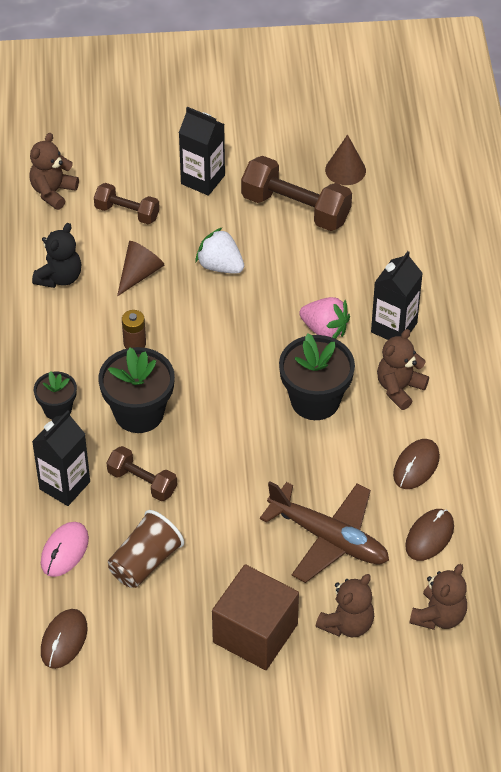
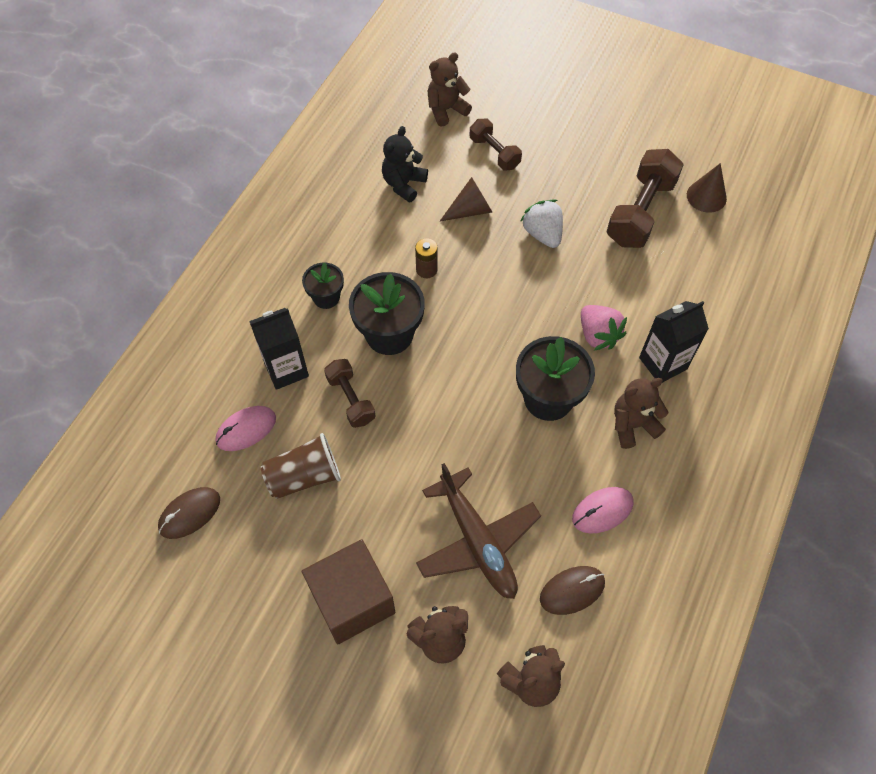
camera: 30 degrees right, 10 degrees up
black teddy bear [32,223,81,288] -> black teddy bear turned 150 degrees clockwise [382,126,428,202]
black carton [179,107,225,196] -> none
brown dumbbell [241,156,352,231] -> brown dumbbell turned 60 degrees clockwise [607,149,684,248]
brown mouse [393,439,440,489] -> pink mouse [572,487,633,534]

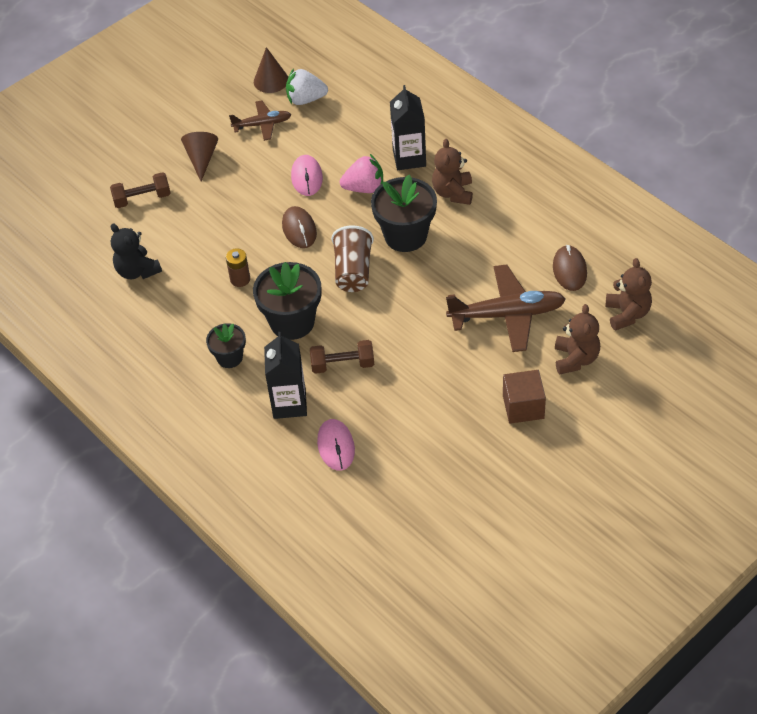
camera: 65 degrees left, 10 degrees down
brown mouse [158,487,220,539] -> brown mouse moved to [282,206,317,248]
brown cup [261,433,341,499] -> brown cup moved to [331,225,374,292]
brown cube [302,539,396,644] -> brown cube [503,370,546,424], size x0.65
brown teddy bear [427,52,472,127] -> none
brown cone [439,177,492,222] -> brown cone moved to [181,132,218,181]
white strawberry [520,200,563,248] -> white strawberry moved to [286,68,328,105]
pink mouse [572,487,633,534] -> pink mouse moved to [291,155,323,196]
brown dumbbell [607,149,684,248] -> brown plane [229,100,291,141]

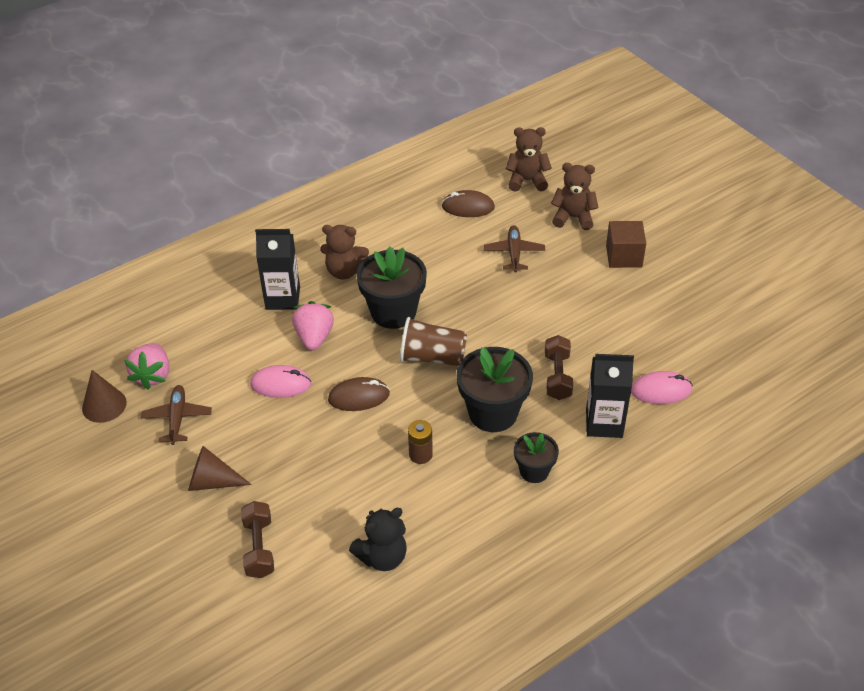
camera: 85 degrees left, 5 degrees down
white strawberry [286,68,328,105] -> pink strawberry [124,343,169,389]
brown plane [446,264,566,352] -> brown plane [484,225,545,272], size x0.57

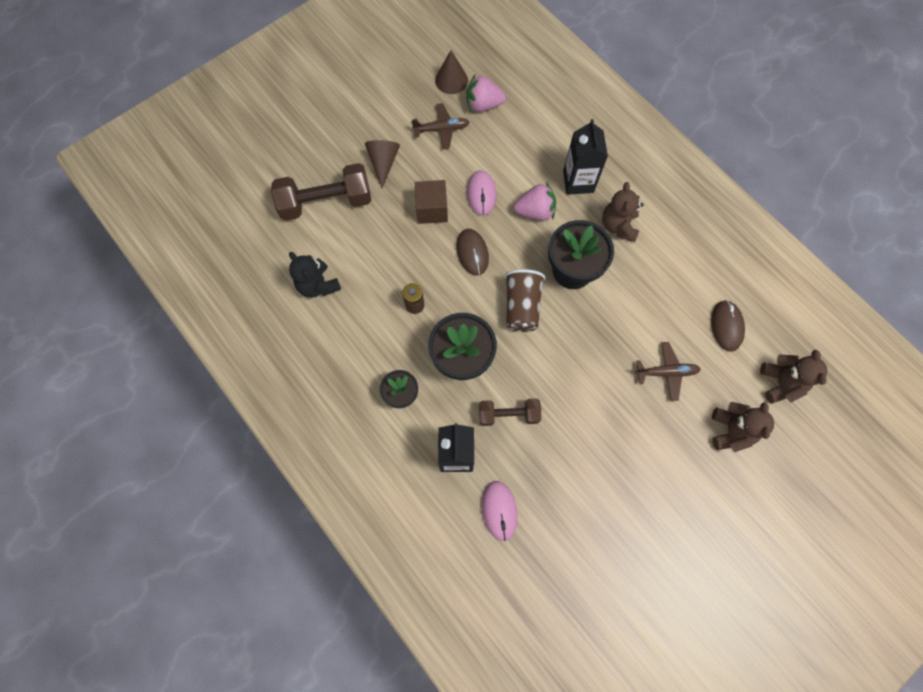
camera: 85 degrees right, 25 degrees up
brown dumbbell [241,501,274,578] -> brown dumbbell [271,163,372,221], size x1.70
brown cube [606,221,646,268] -> brown cube moved to [415,180,448,224]

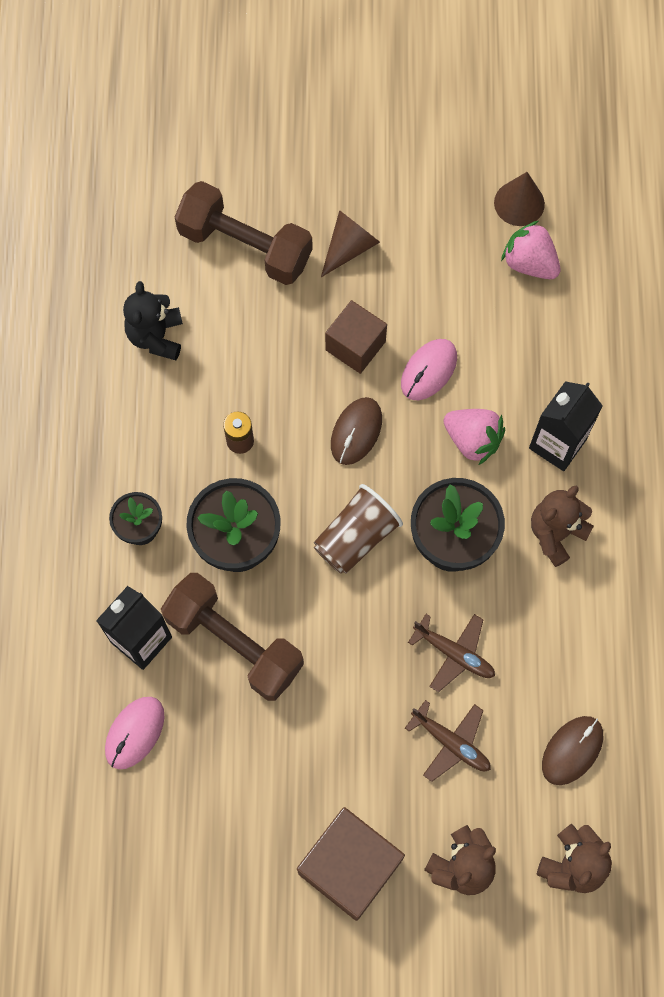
camera: 40 degrees right, 0 degrees up
brown plane [411,103,470,149] -> brown plane moved to [408,614,495,692]
brown dumbbell [479,398,541,426] -> brown dumbbell [161,573,304,701], size x1.70
none -> brown cube [297,807,405,921]

